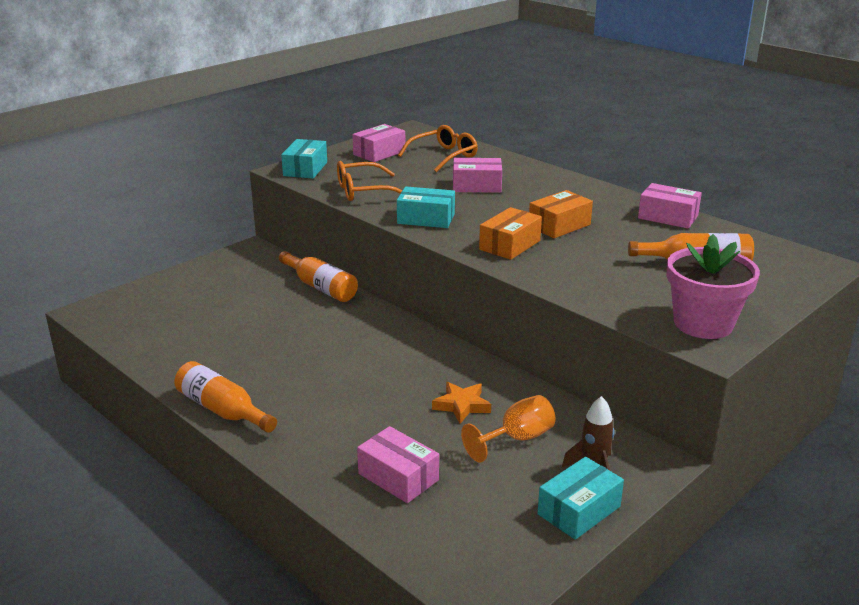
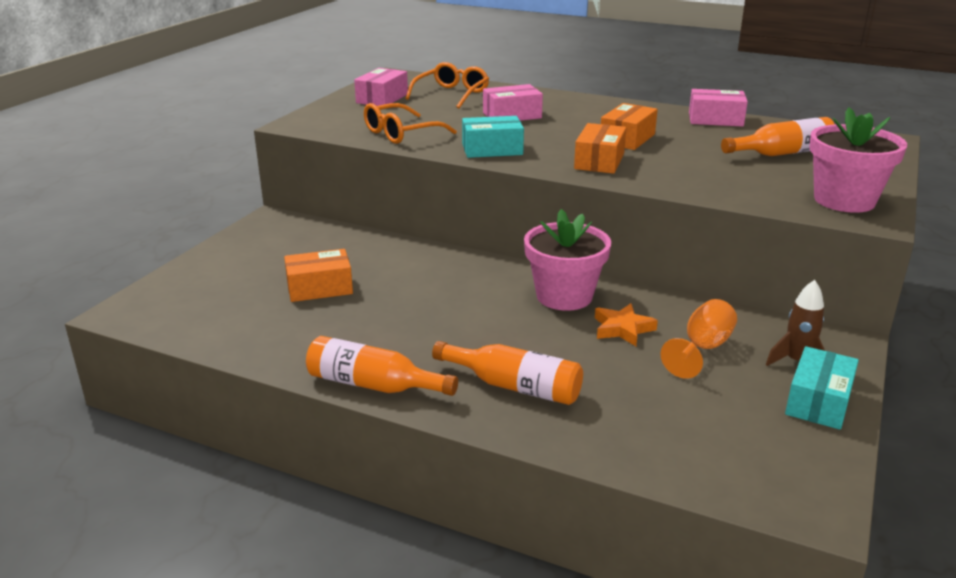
camera: 20 degrees left, 0 degrees up
orange bottle [279,251,358,302] -> orange bottle moved to [432,341,583,405]
turquoise box [281,139,327,178] -> none
pink box [357,426,439,503] -> none
none -> orange box [284,249,353,302]
none -> pink flower pot [524,209,611,311]

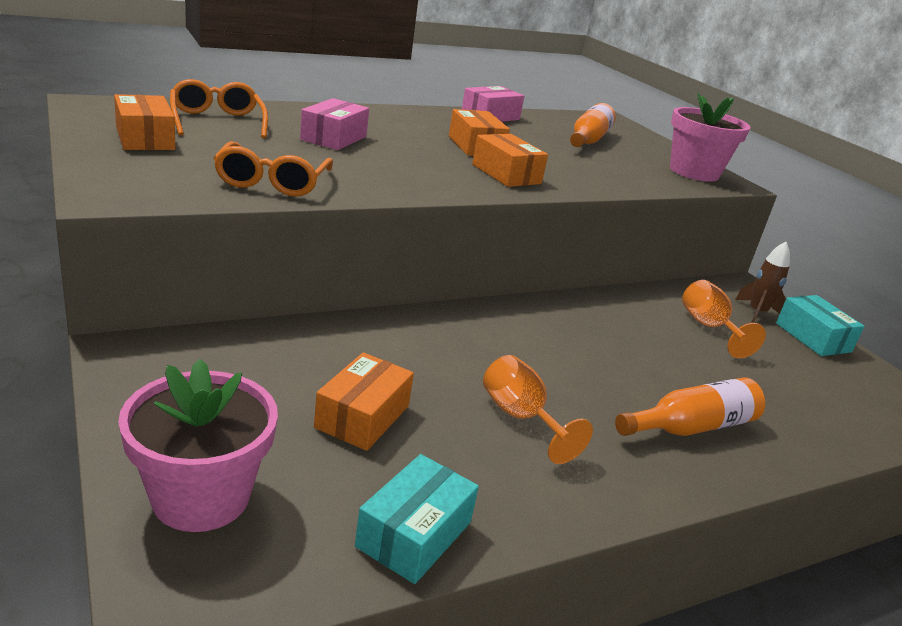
camera: 55 degrees left, 0 degrees up
orange bottle [306,336,458,396] -> none
pink box [354,68,408,106] -> orange box [114,94,175,150]
turquoise box [462,116,524,158] -> turquoise box moved to [355,454,479,584]
pink flower pot [524,209,611,311] -> pink flower pot moved to [118,359,278,532]
orange star [595,303,658,346] -> none
none -> orange goblet [483,355,593,464]

